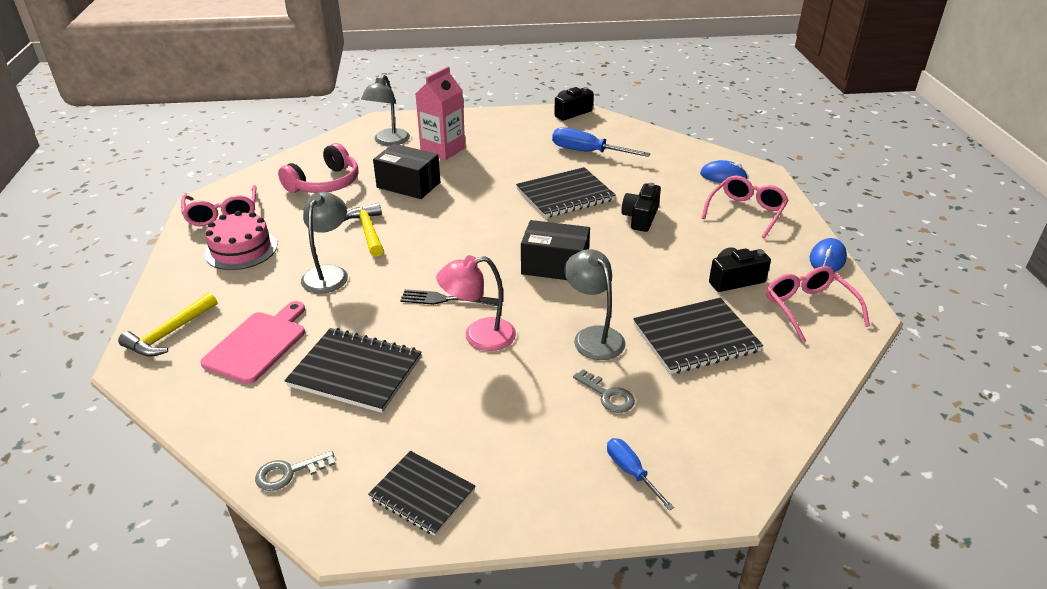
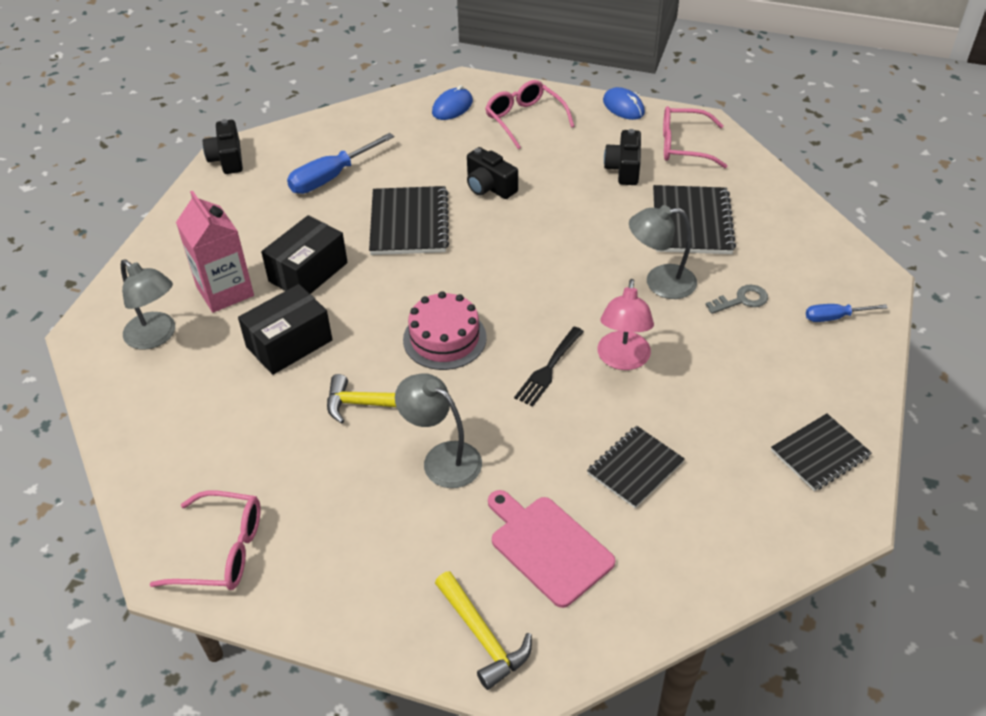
camera: 65 degrees left, 10 degrees up
pink cake [204,211,277,270] -> pink cake moved to [403,291,487,370]
grey key [255,451,335,491] -> none
pink headphones [278,143,358,193] -> none
black notebook [284,328,422,413] -> black notebook [587,426,685,508], size x0.67
black box [521,220,590,280] -> black box moved to [261,215,348,294]

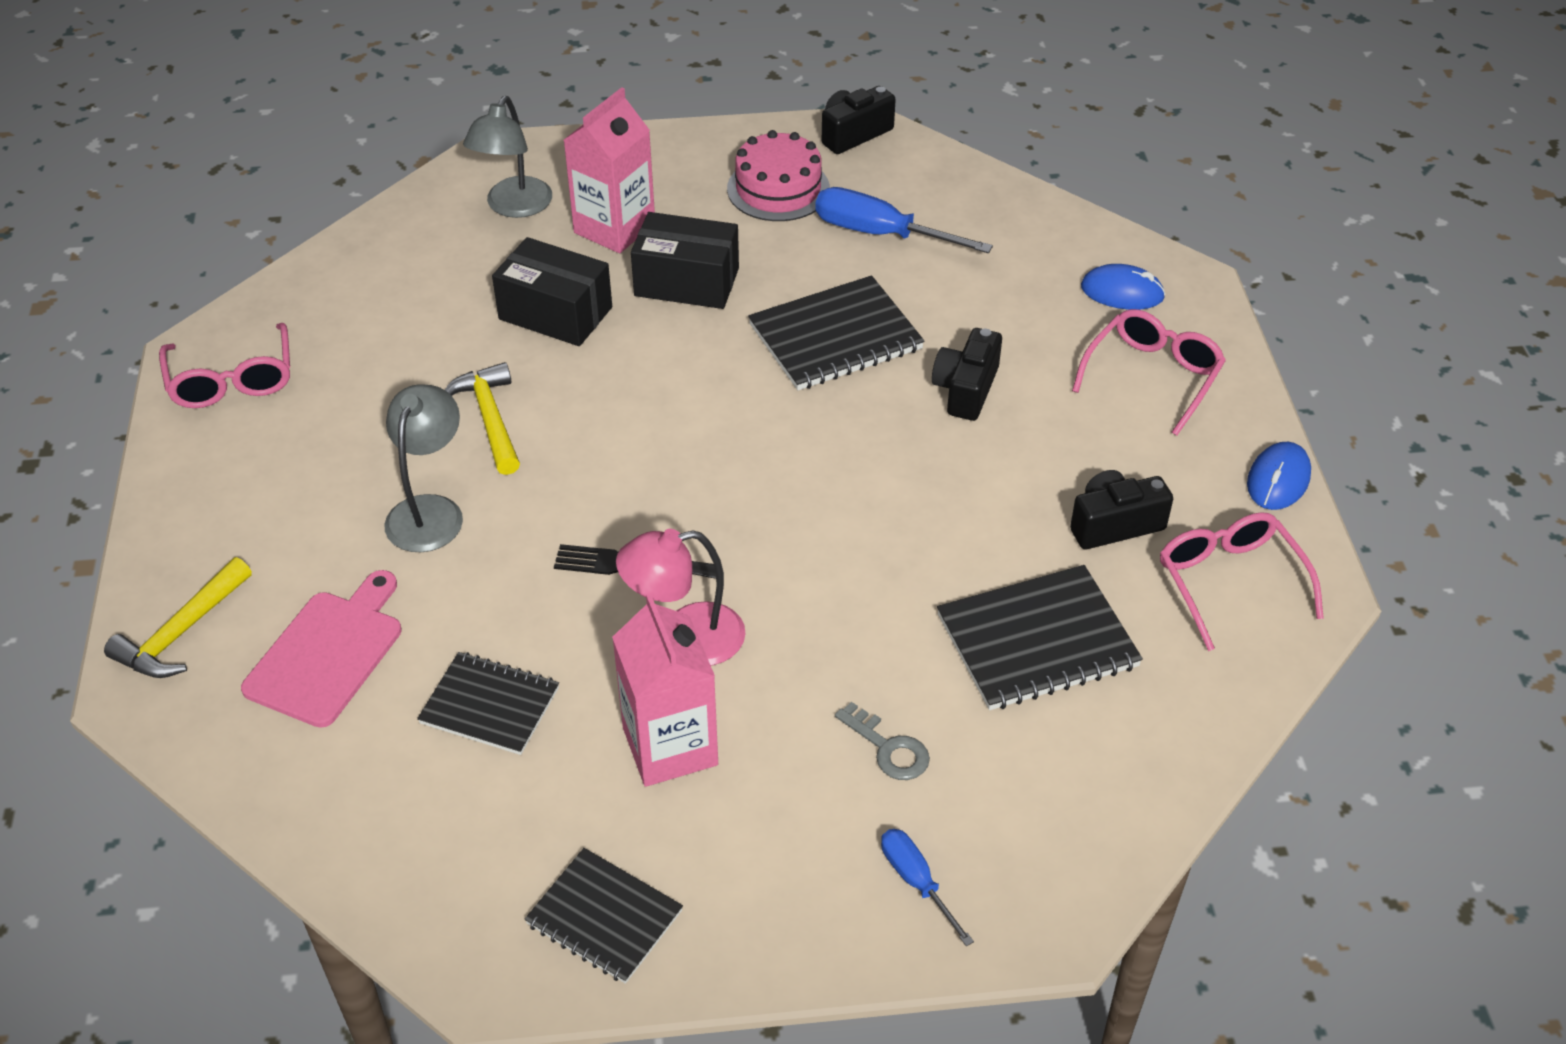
camera: 65 degrees right, 0 degrees up
pink cake [403,291,487,370] -> pink cake moved to [727,130,830,221]
grey lamp [629,205,697,299] -> none
none -> pink carton [612,593,718,787]

